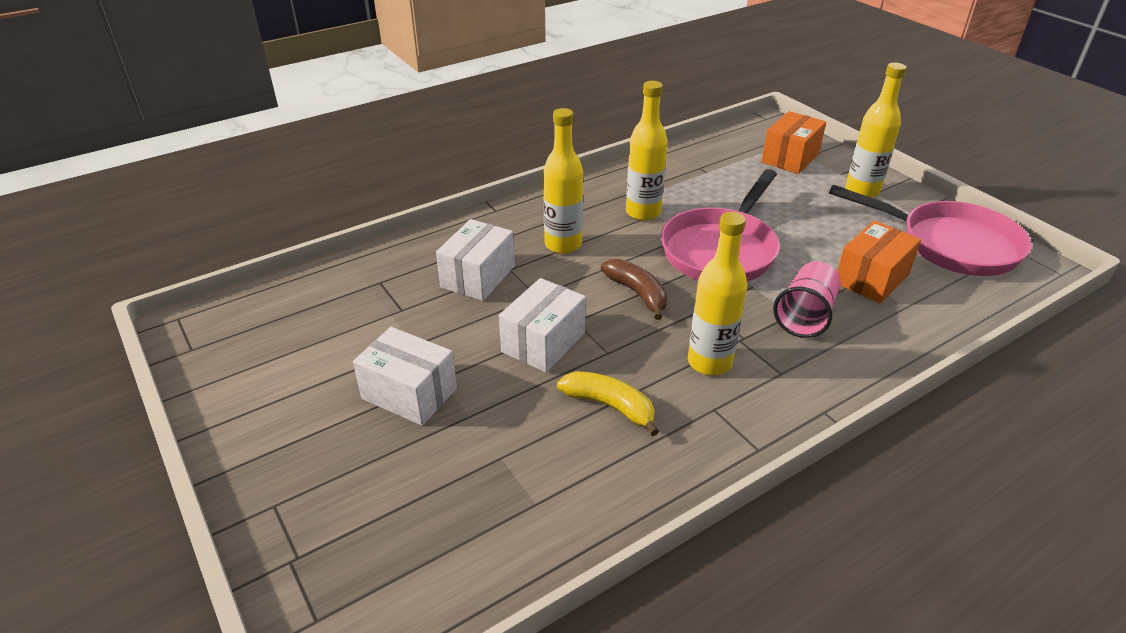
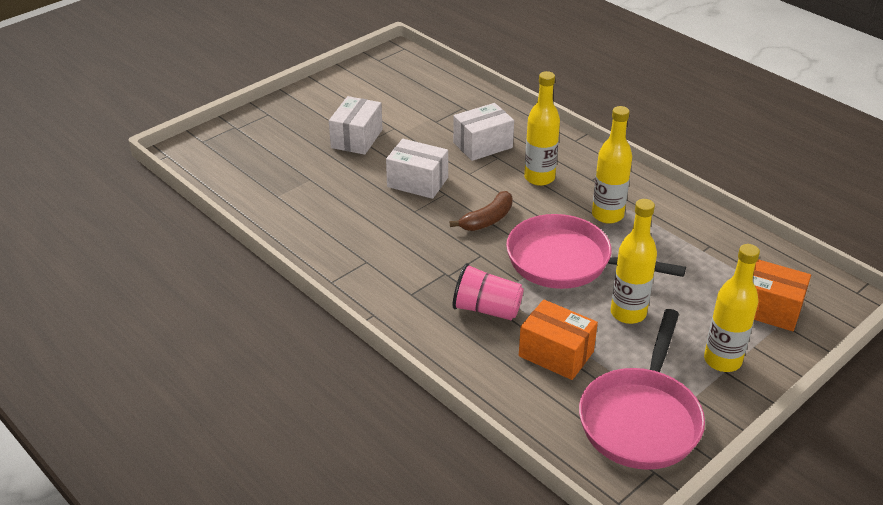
camera: 80 degrees right, 0 degrees up
white box [436,219,515,301] -> white box turned 45 degrees counterclockwise [453,103,514,161]
yellow banana [557,371,659,436] -> none
yellow bottle [688,212,747,375] -> yellow bottle moved to [611,199,657,324]

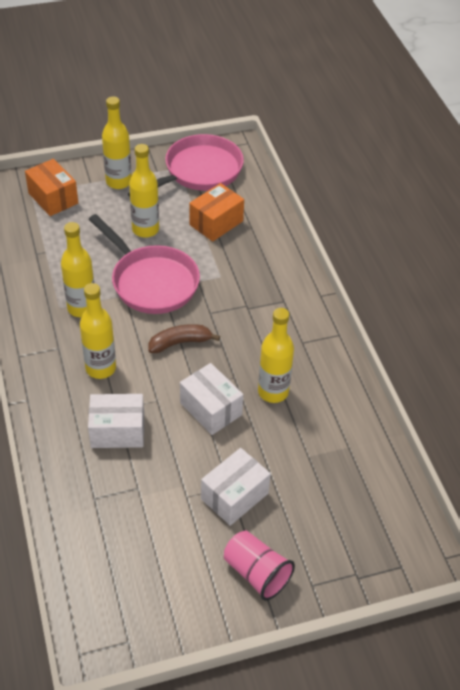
camera: 155 degrees left, 10 degrees up
pink cup [452,263,524,320] -> pink cup moved to [224,531,295,601]
orange box [519,300,598,380] -> orange box turned 75 degrees clockwise [189,183,244,242]
none -> yellow bottle [258,308,294,403]

